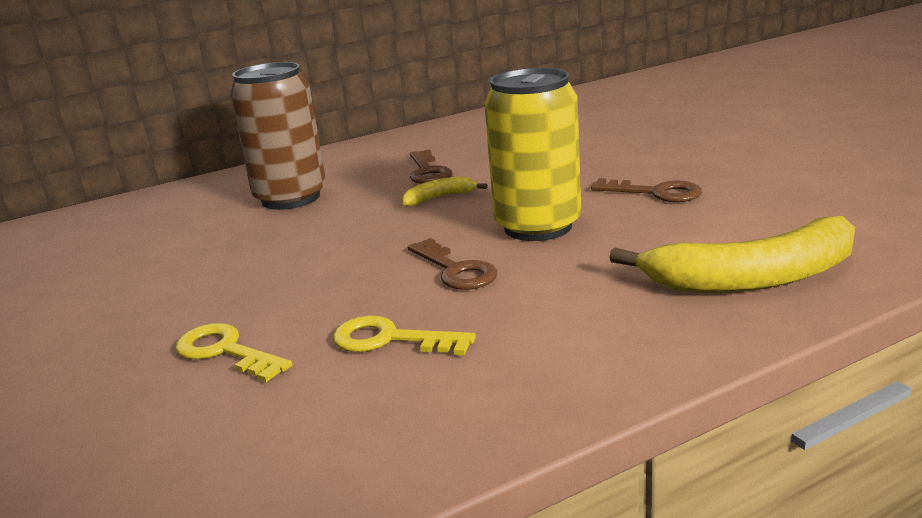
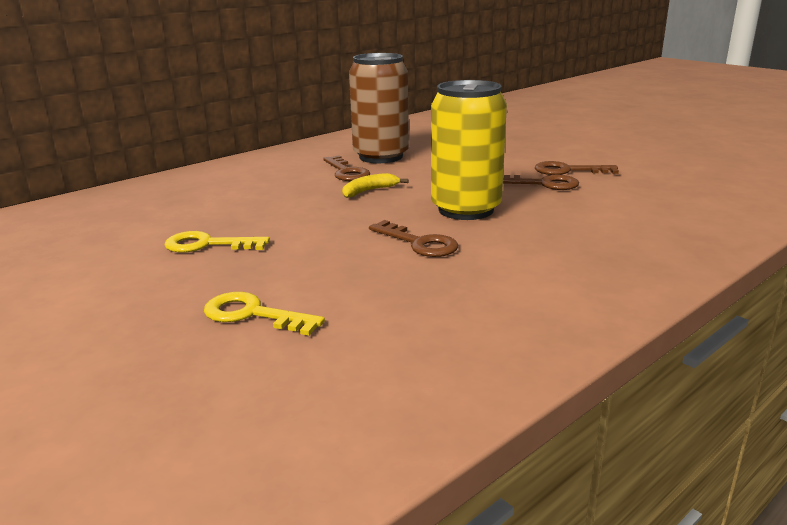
camera: 15 degrees left, 0 degrees up
brown can [230,62,326,210] -> brown can moved to [349,53,409,163]
yellow key [333,316,476,355] -> yellow key moved to [164,231,270,253]
yellow banana [609,216,855,293] -> none
none -> brown key [535,161,619,175]

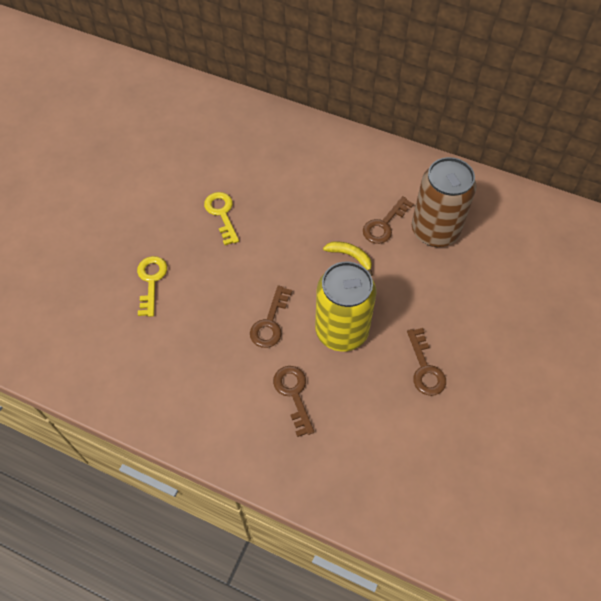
camera: 65 degrees right, 35 degrees up
brown key [535,161,619,175] -> brown key moved to [273,366,314,437]

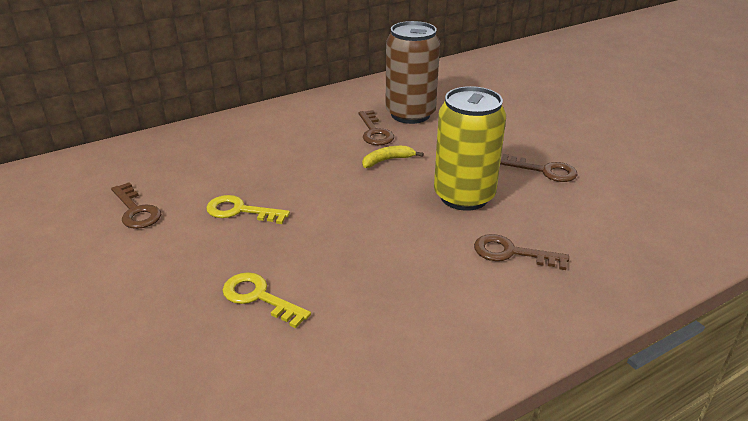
camera: 55 degrees left, 25 degrees down
brown key [250,285,292,348] -> brown key moved to [111,182,161,229]

